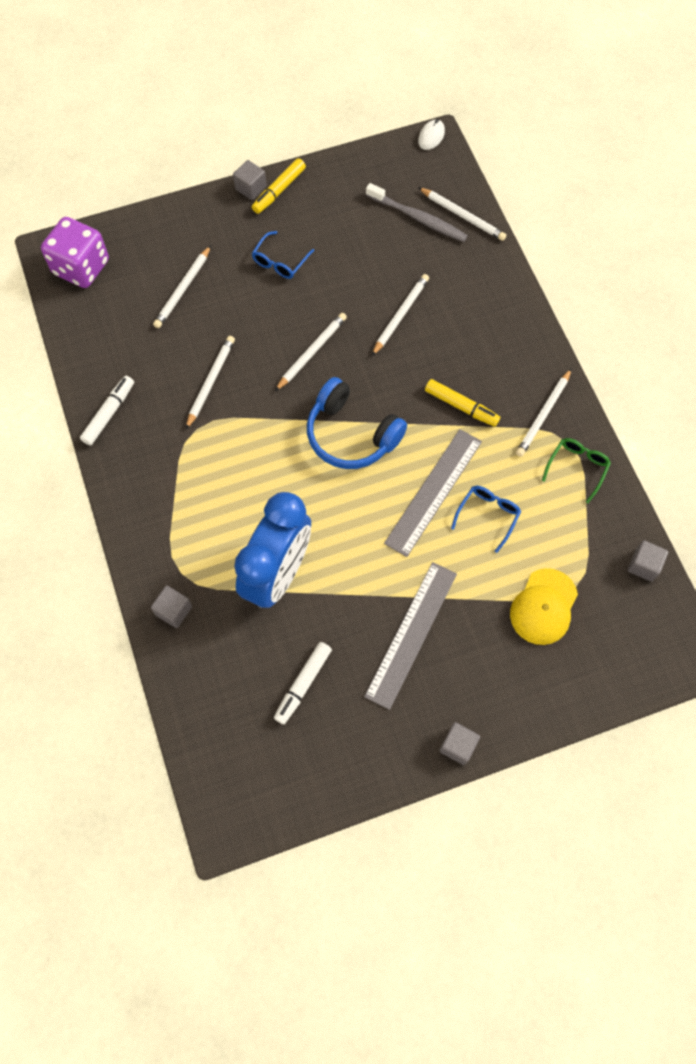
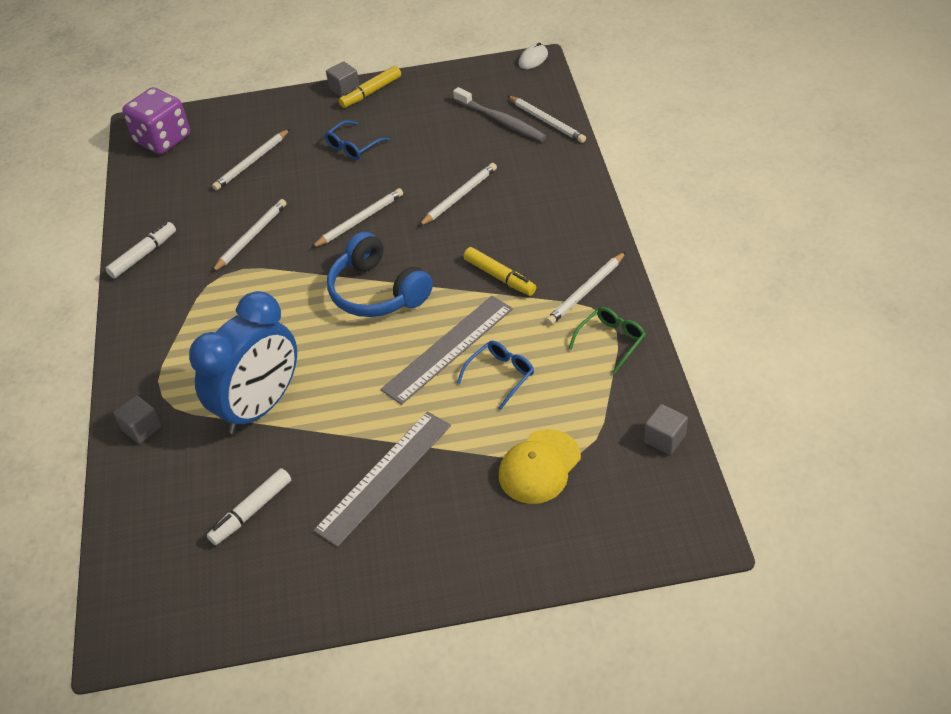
camera: 15 degrees right, 20 degrees down
grey cube [439,722,480,765] -> none

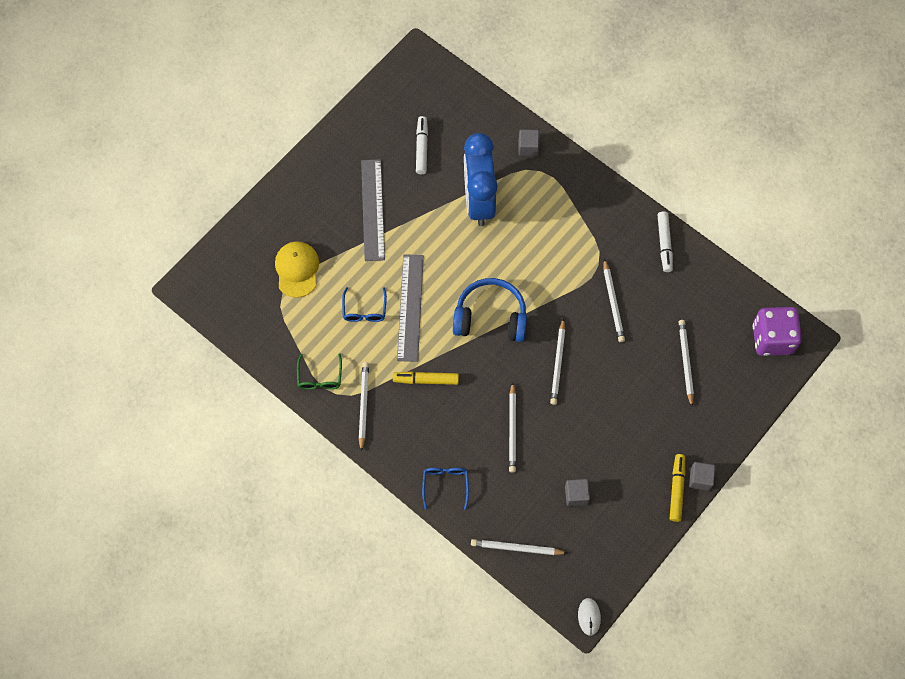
camera: 135 degrees right, 20 degrees up
blue glasses [325,120,389,160] -> blue glasses moved to [422,468,469,510]
grey toothbrush [453,87,546,142] -> none
grey cube [644,404,688,455] -> grey cube moved to [565,479,590,506]

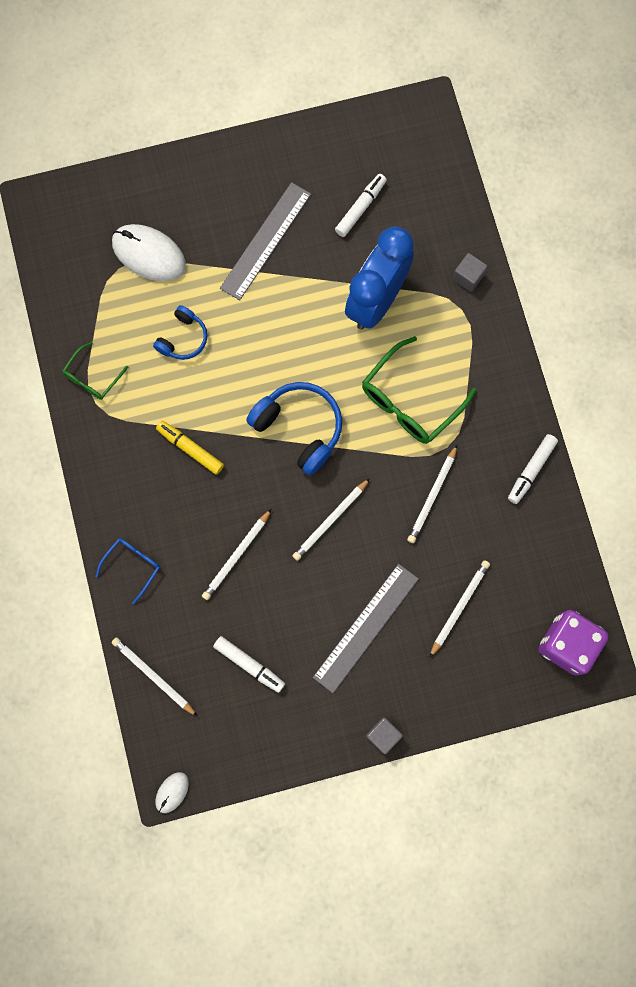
camera: 35 degrees right, 10 degrees up
yellow cap [275,241,319,298] -> white mouse [112,224,186,282]
blue glasses [342,287,387,322] -> blue headphones [153,305,207,360]
white pencil [359,362,369,452] -> none
grey ruler [397,254,424,362] -> grey ruler moved to [313,564,419,693]
grey cube [565,479,590,506] -> white marker [213,636,285,693]
yellow marker [670,454,685,522] -> none
none -> green glasses [362,336,477,444]

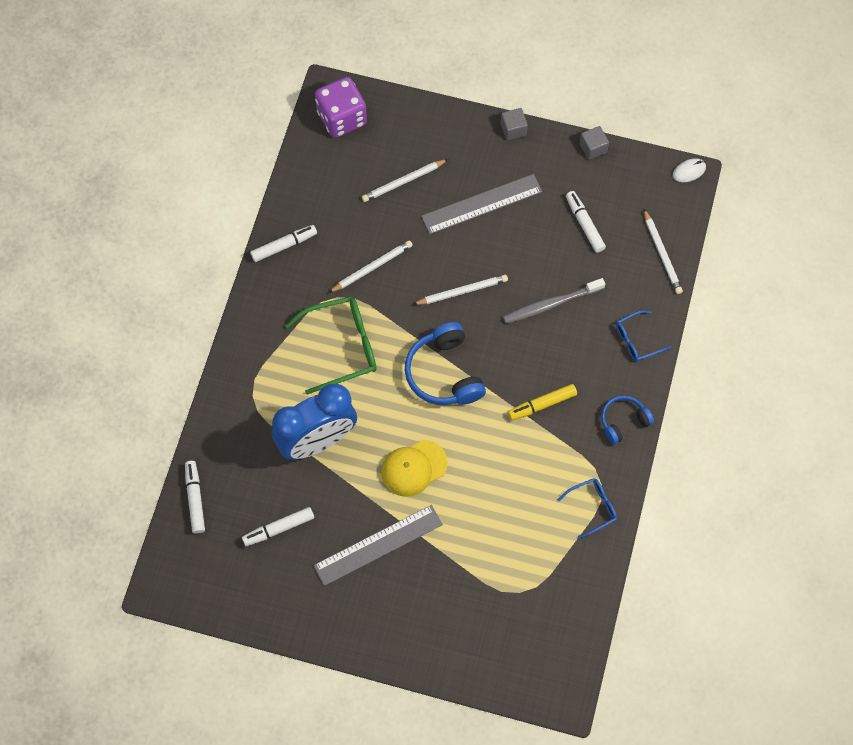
camera: 150 degrees left, 10 degrees down
green glasses [62,342,128,400] -> blue glasses [558,478,617,539]
white mouse [112,224,186,282] -> none
blue headphones [153,305,207,360] -> blue headphones moved to [601,396,654,445]
yellow marker [156,421,224,475] -> yellow marker turned 90 degrees clockwise [508,384,577,421]
white pencil [202,509,271,600] -> grey toothbrush [503,278,605,324]
grey cube [452,253,488,292] -> grey cube moved to [579,126,609,160]
none -> white marker [185,461,205,534]
none -> yellow cap [381,440,448,497]

